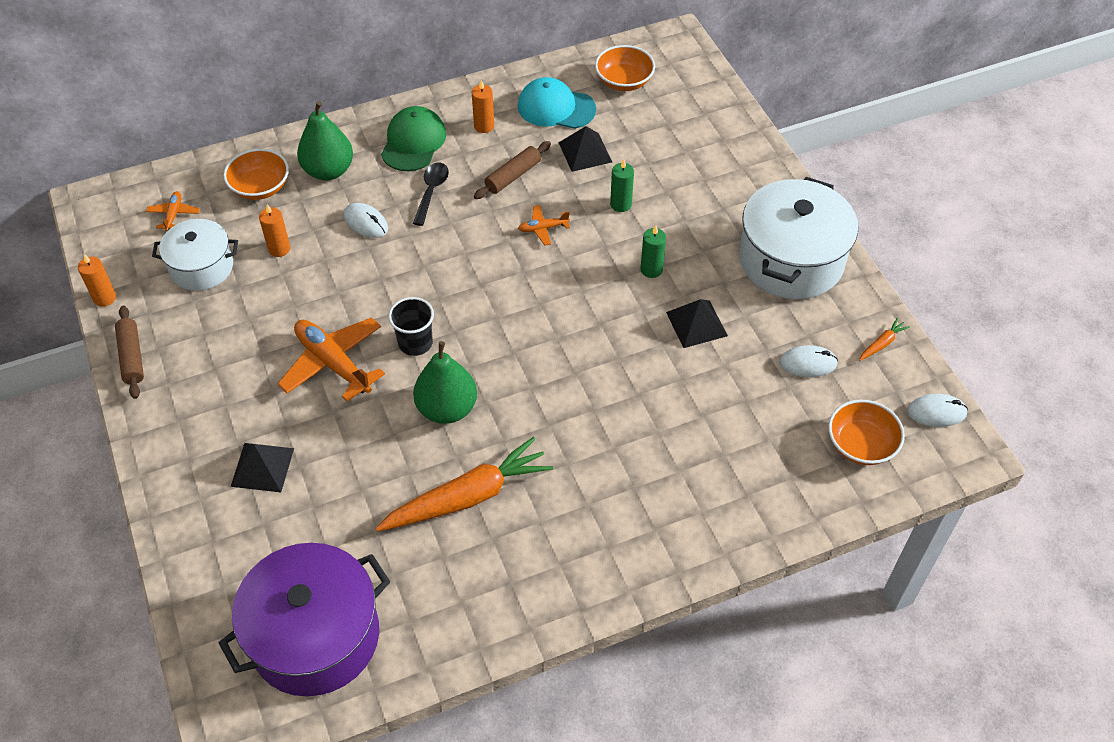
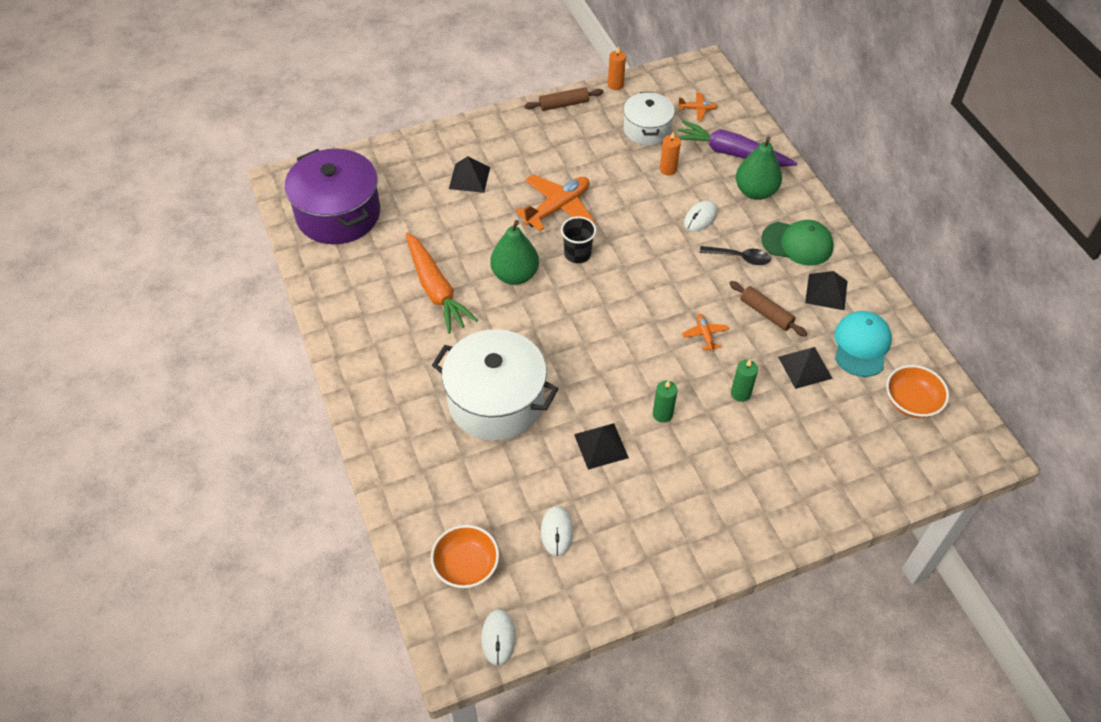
camera: 90 degrees right, 0 degrees up
orange bowl [223,149,289,200] -> purple carrot [678,120,797,167]
orange candle [472,80,494,133] -> black pyramid [805,271,847,310]
white pot [739,177,858,299] -> white pot moved to [432,329,558,441]
orange carrot [859,318,910,361] -> none

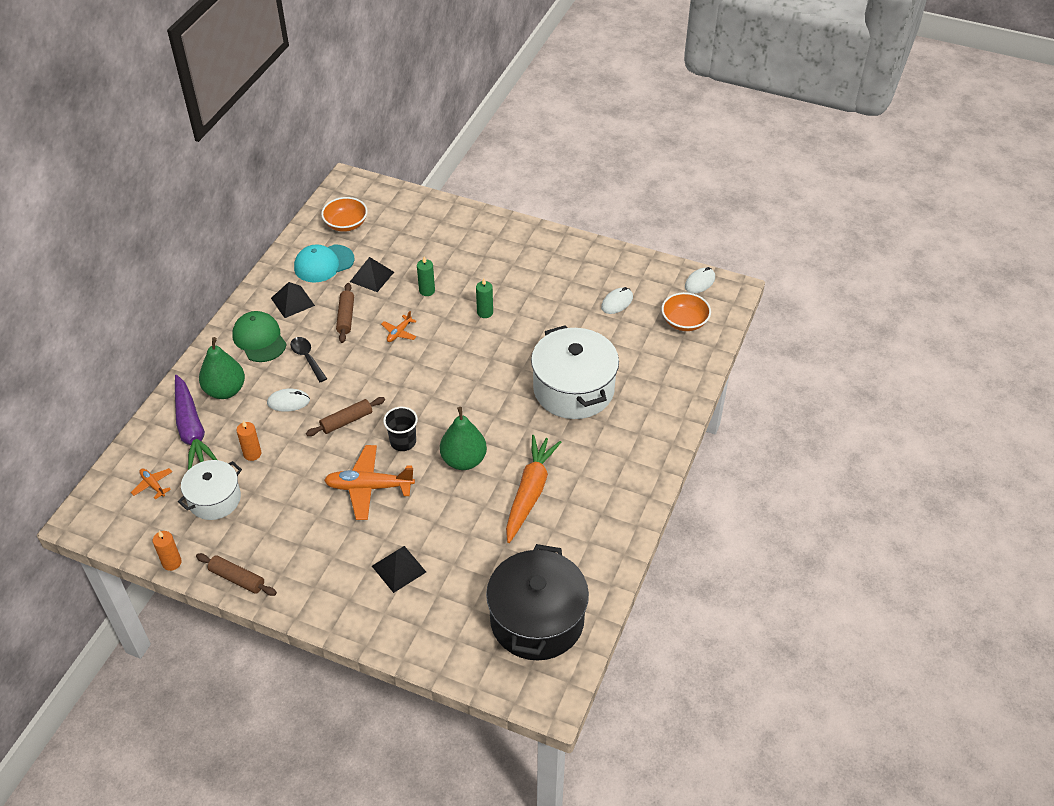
camera: 135 degrees left, 5 degrees down
purple pot [285,149,380,244] -> black pot [486,544,589,661]
black pyramid [574,423,629,470] -> none
none -> brown rolling pin [306,397,385,436]

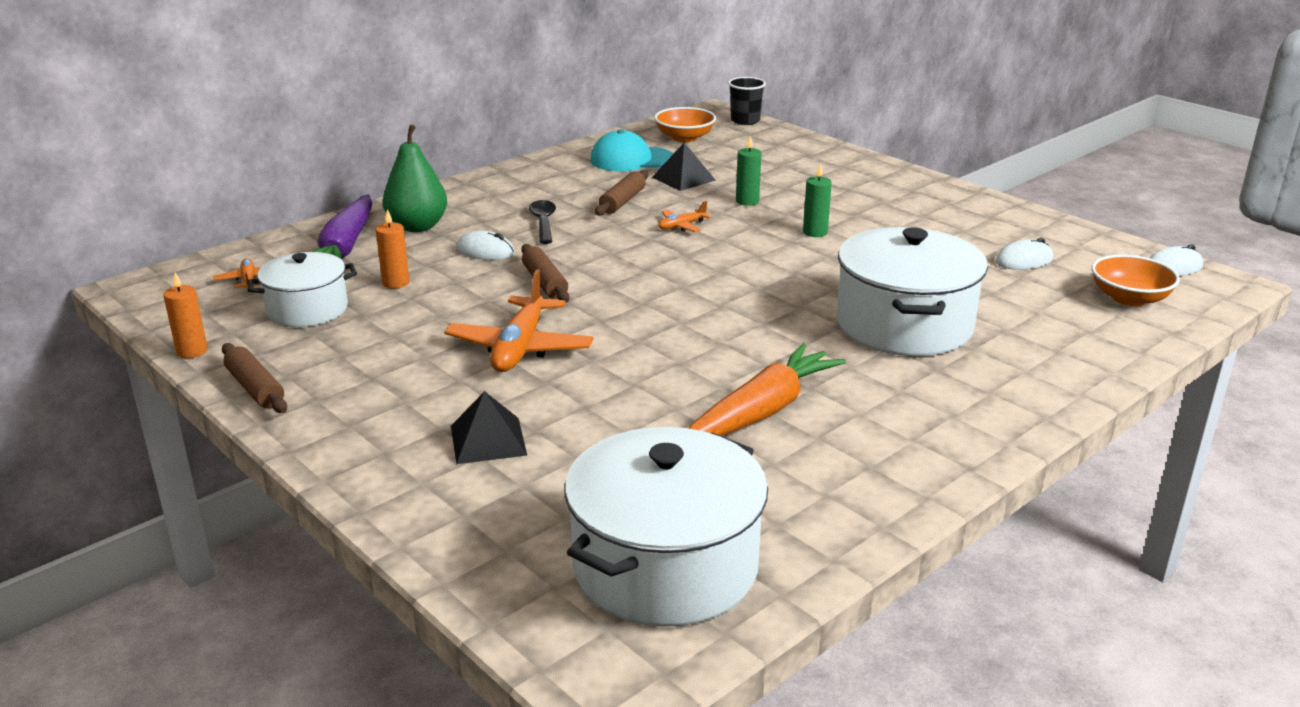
camera: 25 degrees right, 20 degrees down
green cap [232,311,287,362] -> none
black pyramid [271,282,315,318] -> none
brown rolling pin [306,397,385,436] -> brown rolling pin turned 75 degrees clockwise [521,244,570,303]
orange plane [324,445,415,520] -> orange plane turned 105 degrees counterclockwise [444,269,593,372]
black cup [383,407,418,451] -> black cup moved to [728,77,766,125]
green pear [440,407,487,470] -> none
black pot [486,544,589,661] -> white pot [564,427,768,627]

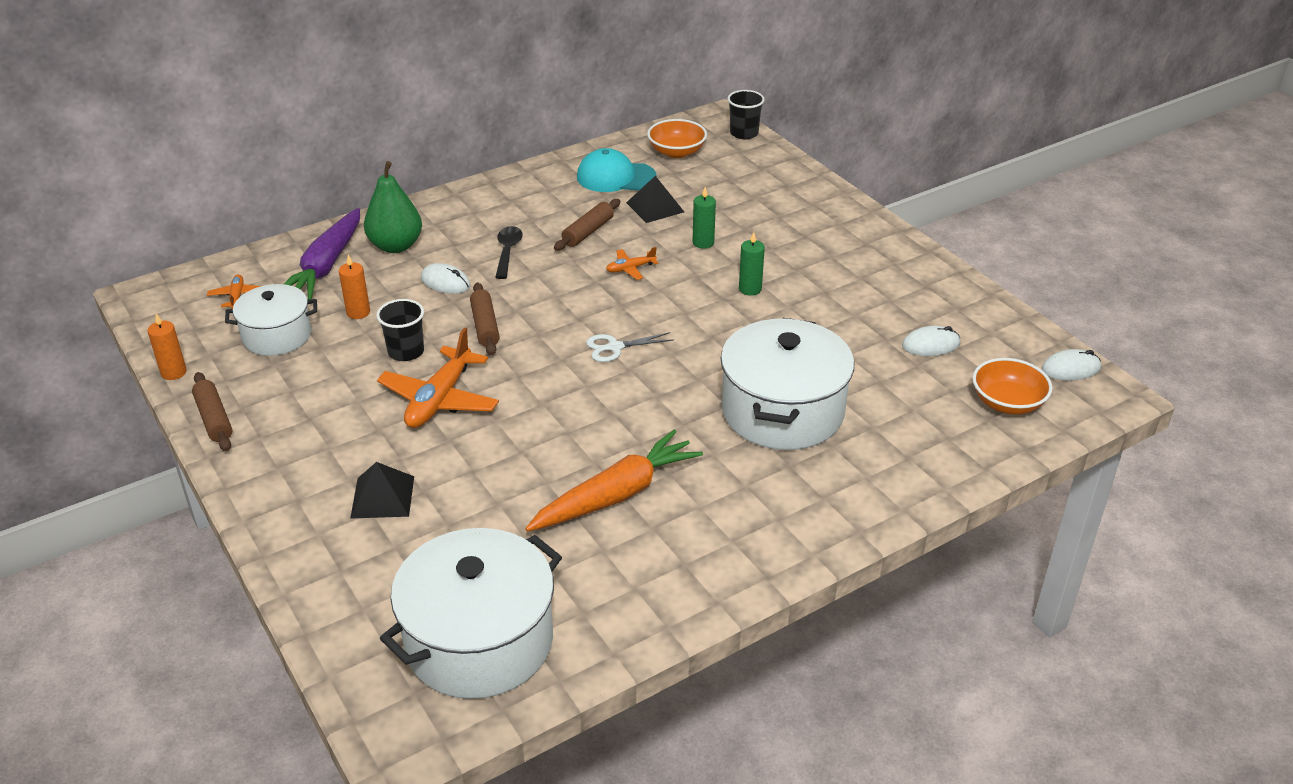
camera: 10 degrees right, 10 degrees up
none -> black cup [376,299,424,361]
none -> white scissors [586,332,673,362]

